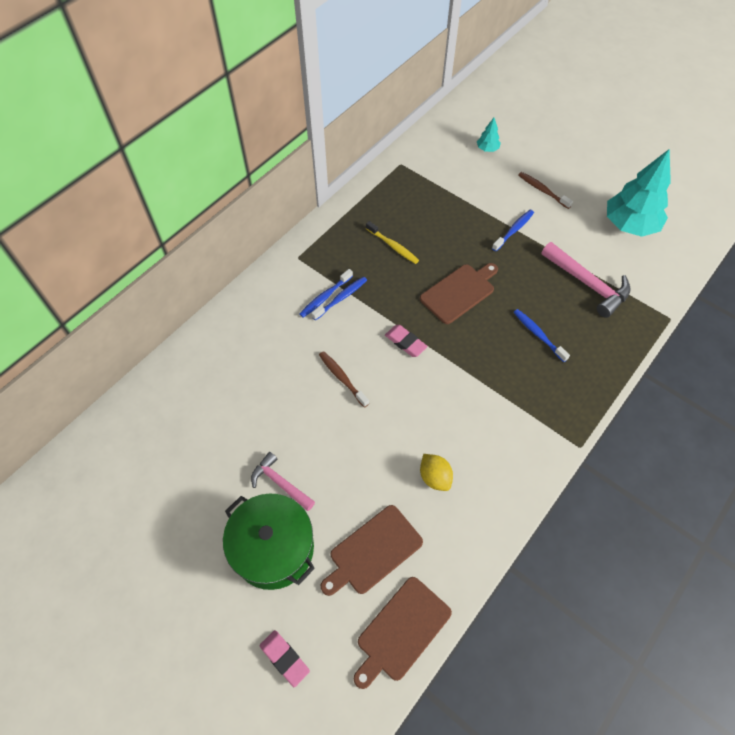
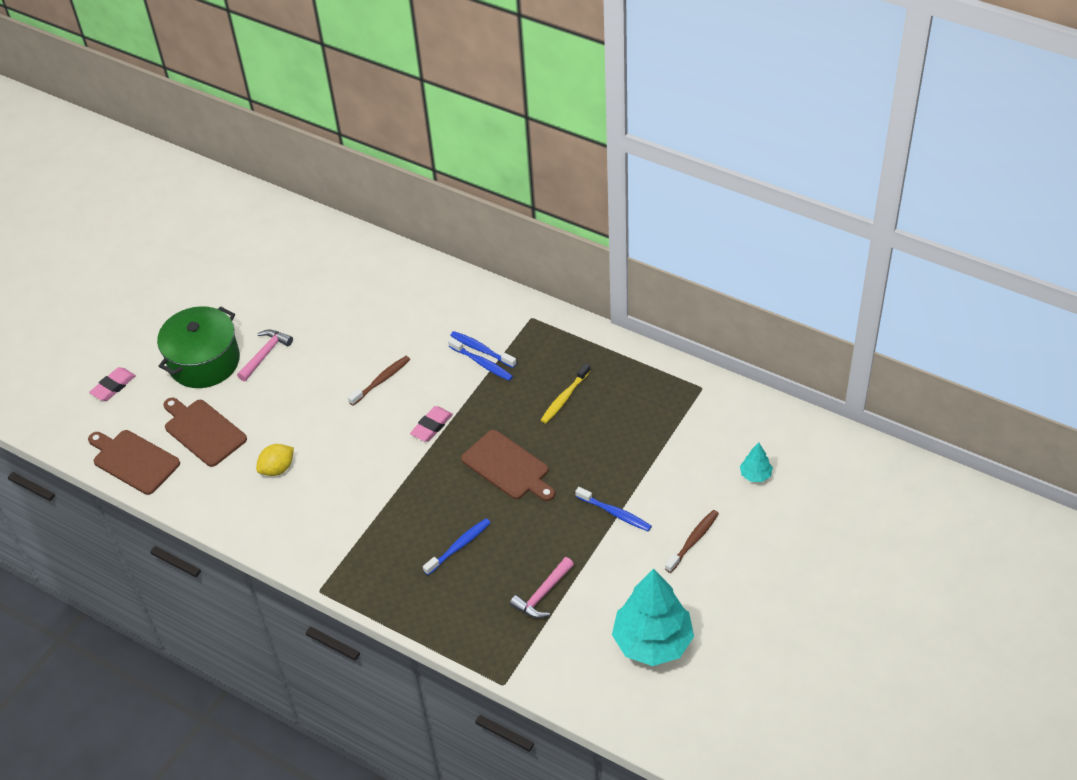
camera: 85 degrees right, 10 degrees down
pink hammer [541,242,631,318] -> pink hammer [510,557,574,618], size x0.63

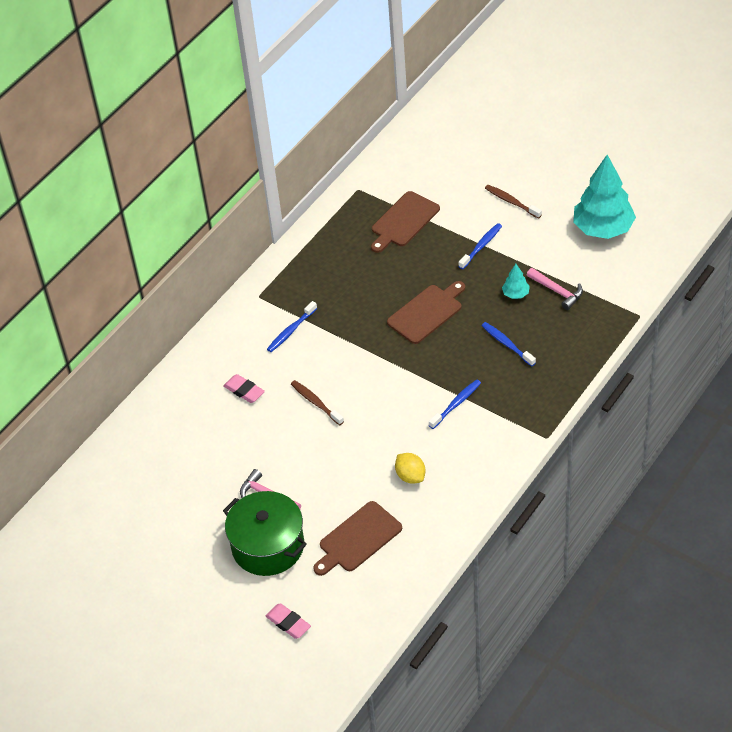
camera: 85 degrees left, 0 degrees up
brown cutting board [88,430,180,495] -> brown cutting board moved to [371,191,440,253]
pink eraser [410,406,453,442] -> pink eraser moved to [223,374,265,403]
blue toothbrush [448,337,513,381] -> blue toothbrush moved to [429,379,481,429]
yellow toothbrush [541,363,590,423] -> none
turquoise tree [740,442,773,482] -> turquoise tree moved to [502,264,530,299]

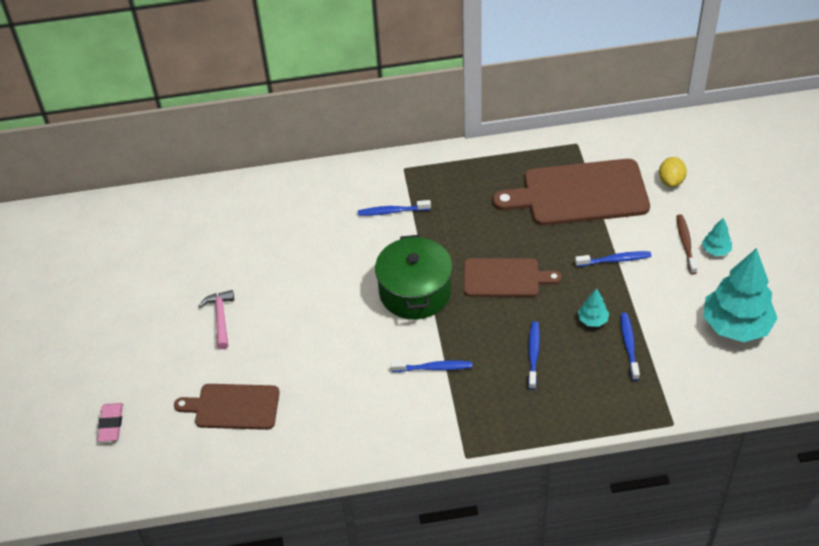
camera: 45 degrees right, 0 degrees up
pink eraser [223,374,265,403] -> none
green pot [223,491,307,576] -> green pot moved to [375,235,452,320]
brown toothbrush [291,380,344,425] -> none
brown cutting board [371,191,440,253] -> brown cutting board [493,159,650,226], size x1.65
yellow lemon [395,453,425,484] -> yellow lemon moved to [659,157,687,187]
pink hammer [527,268,583,310] -> blue toothbrush [621,313,640,381]
none -> turquoise tree [702,218,732,256]

